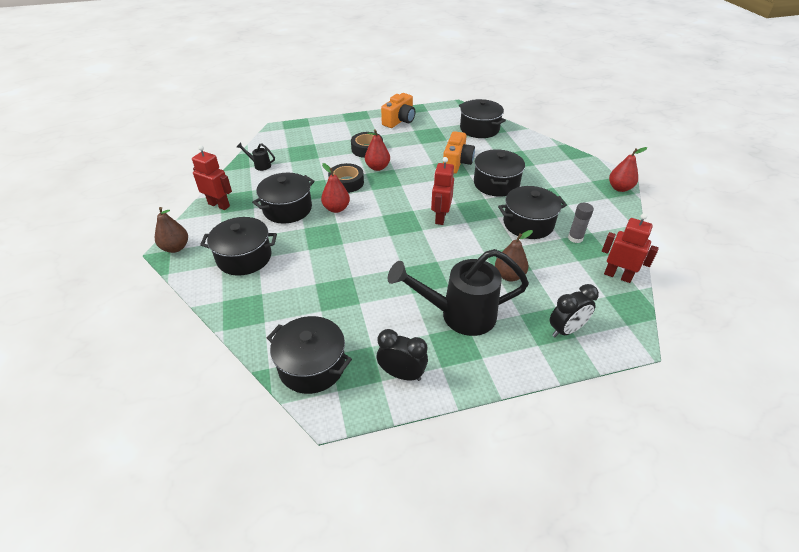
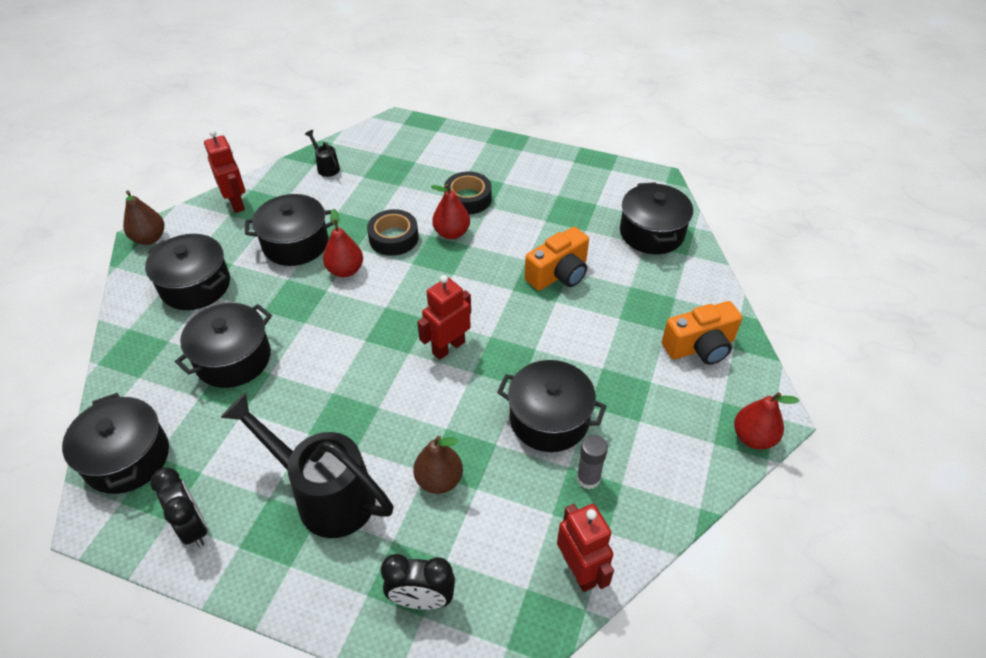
camera: 35 degrees right, 5 degrees up
orange camera [381,93,415,128] -> orange camera moved to [662,301,742,365]
black pot [474,149,525,197] -> black pot moved to [175,303,272,388]

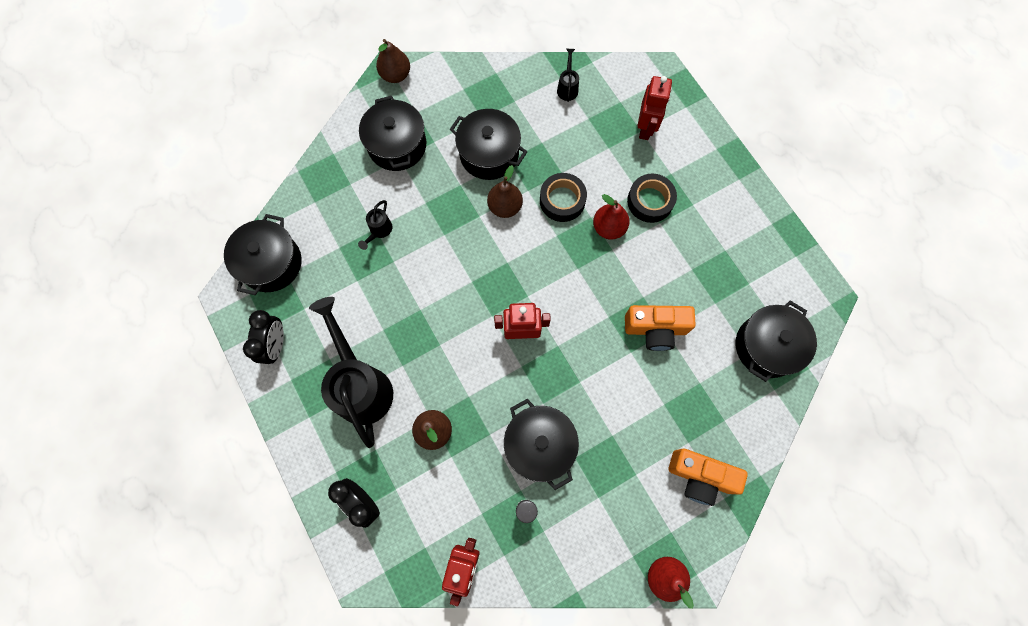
camera: 40 degrees right, 25 degrees up
black pot [175,303,272,388] -> black watering can [358,200,392,250]
red robot [204,130,245,213] -> red robot moved to [637,76,672,140]
red pear [323,209,363,277] -> brown pear [487,165,523,218]

